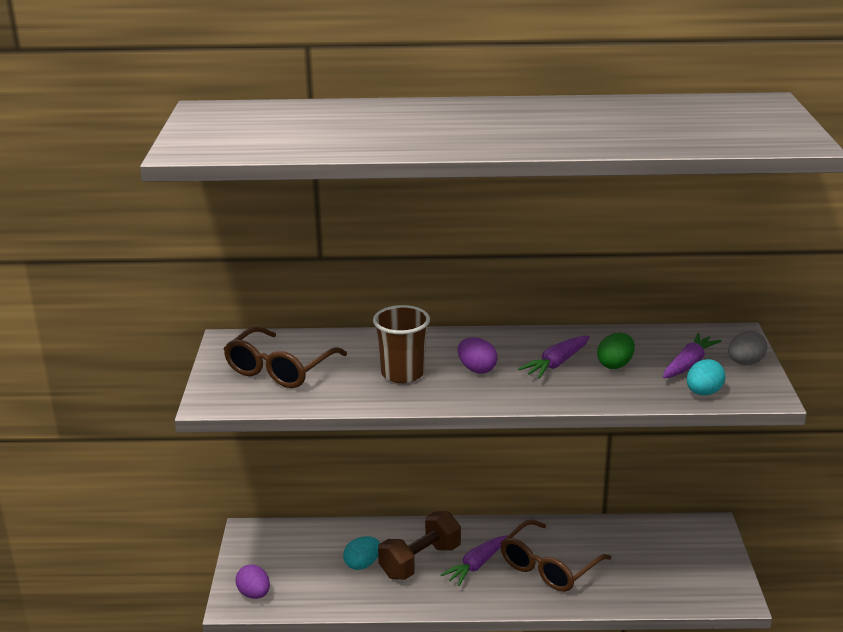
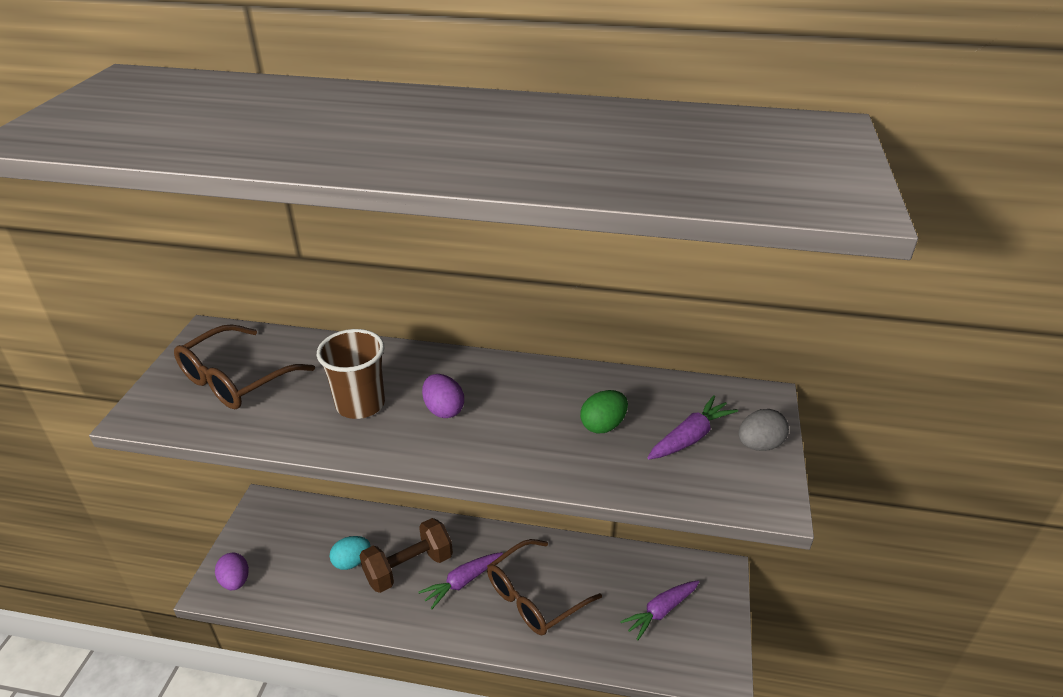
camera: 10 degrees right, 10 degrees up
purple carrot [518,336,590,379] -> purple carrot moved to [620,581,699,640]
turquoise egg [687,359,726,395] -> none

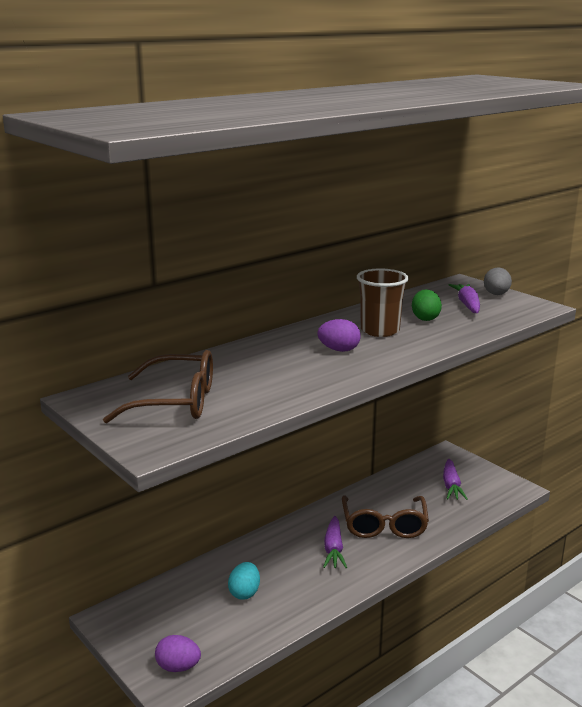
camera: 50 degrees left, 15 degrees down
brown glasses [174,324,315,409] -> brown glasses turned 75 degrees counterclockwise [103,350,213,423]
brown cup [317,329,385,419] -> brown cup moved to [357,268,409,337]
brown dumbbell [360,518,453,593] -> none

